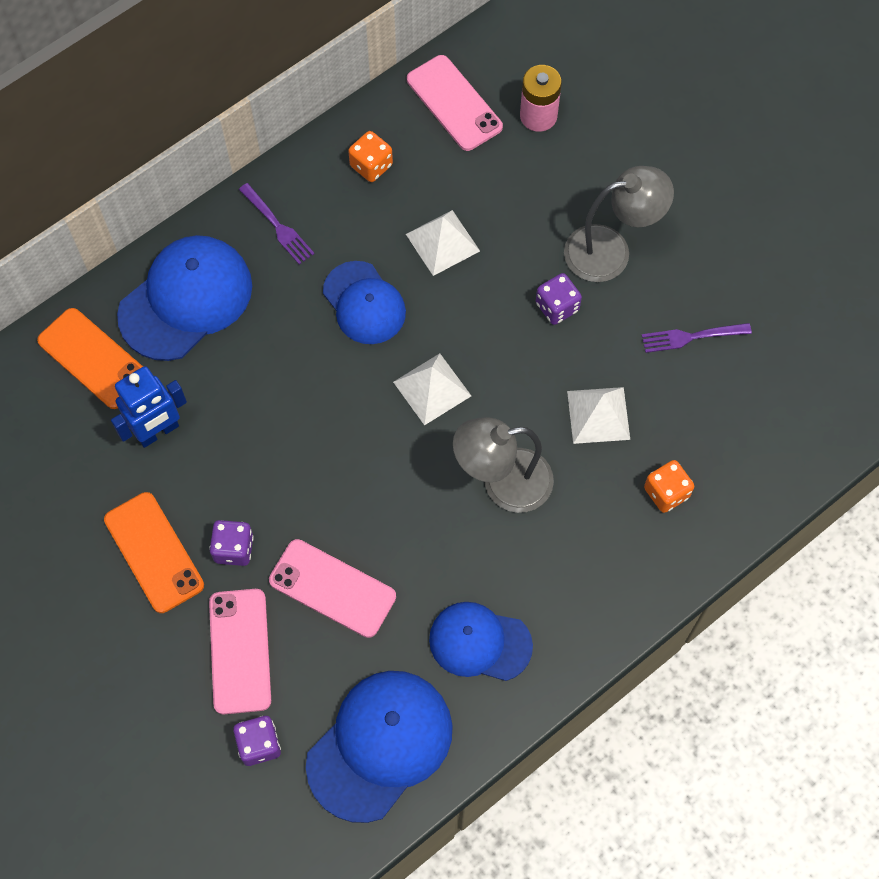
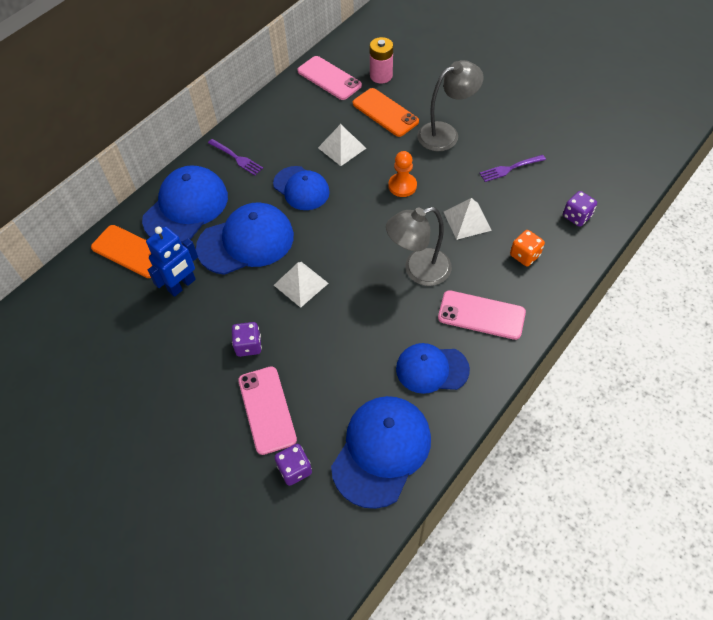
camera: 10 degrees left, 10 degrees down
orange phone [104,492,204,613] -> orange phone moved to [353,88,419,137]
pink phone [269,539,396,638] -> pink phone moved to [438,290,526,340]
orange dice [348,131,393,182] -> none
white pyramid [393,353,471,425] -> white pyramid moved to [274,262,329,308]
purple dice [536,273,582,325] -> purple dice moved to [563,191,597,227]
none -> blue cap [196,203,294,275]
none -> orange pawn [388,151,417,197]

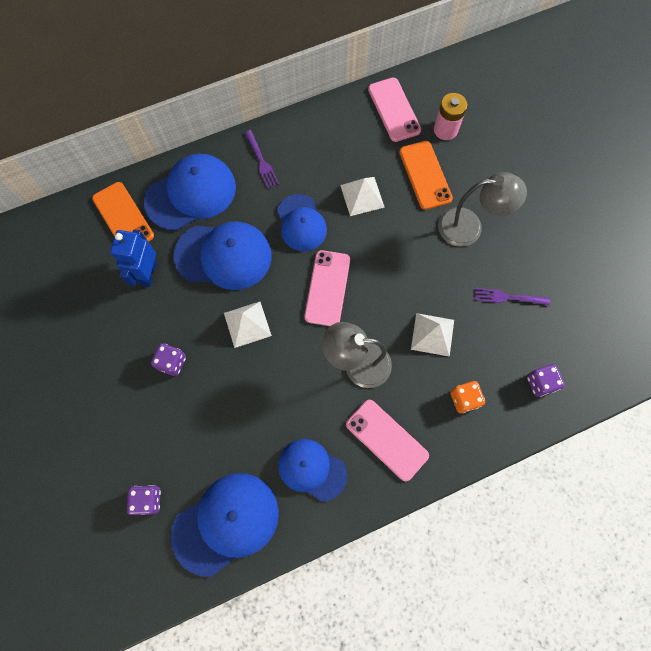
camera: 25 degrees right, 15 degrees up
blue robot [146,226,198,297] -> blue robot turned 120 degrees clockwise [110,229,157,287]
pink phone [238,366,297,455] -> pink phone moved to [304,250,350,326]
orange pawn [388,151,417,197] -> none

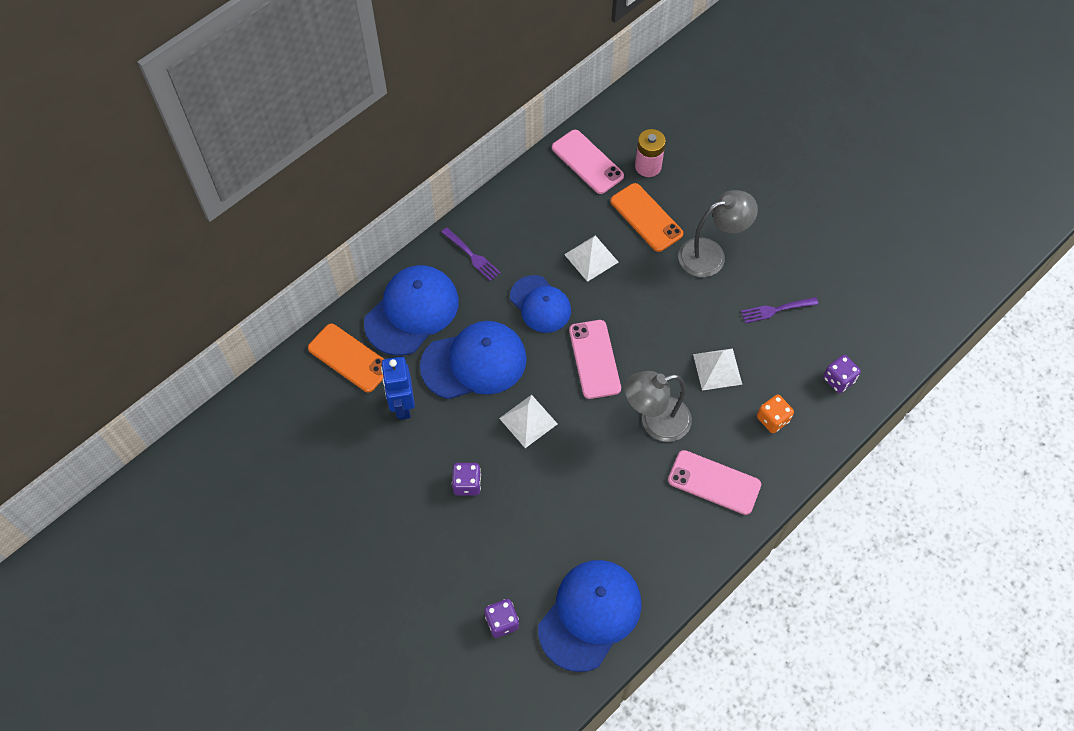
camera: 20 degrees left, 10 degrees down
blue cap [278,439,347,502] -> none

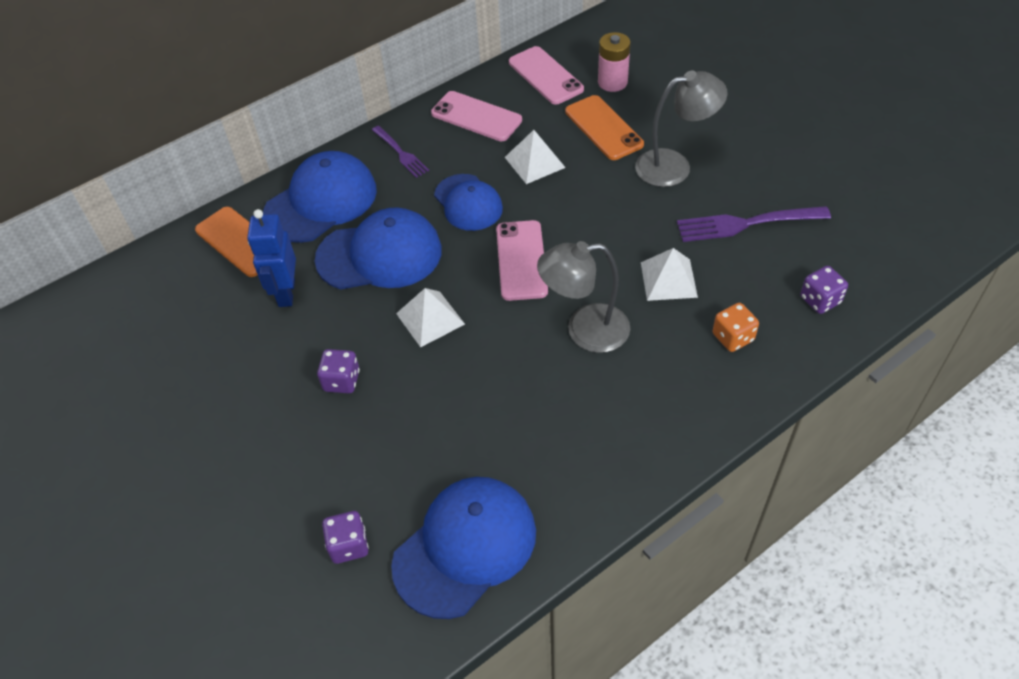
camera: 10 degrees right, 10 degrees down
pink phone [668,450,761,515] -> pink phone moved to [431,91,522,141]
purple fork [741,297,818,323] -> purple fork [677,206,831,242], size x1.61

